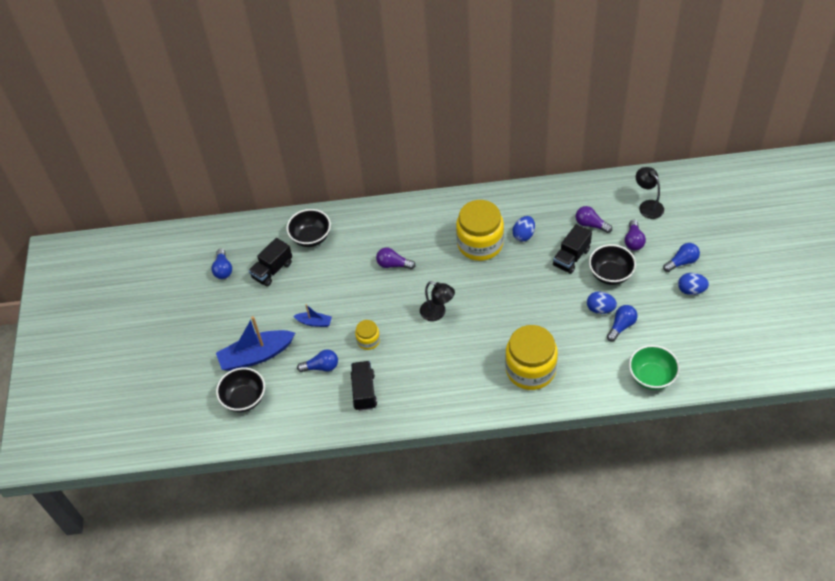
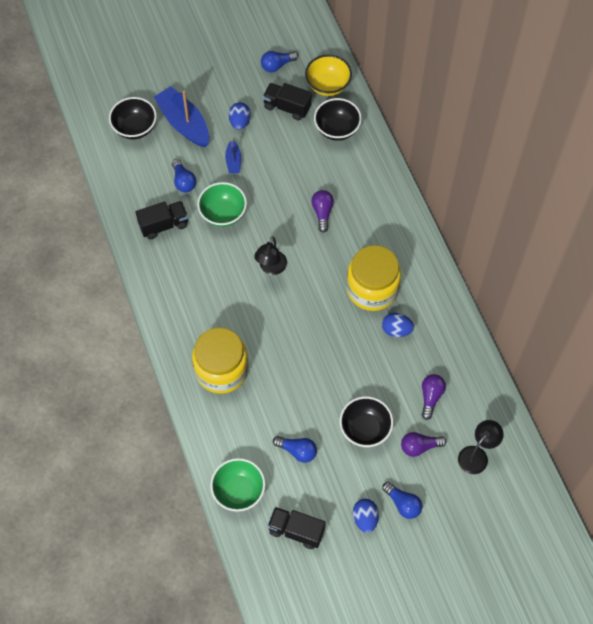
camera: 70 degrees right, 10 degrees up
yellow jar [355,320,380,350] -> green bowl [197,182,247,227]
black truck [553,224,592,274] -> black truck moved to [267,507,326,549]
blue egg [587,291,617,314] -> blue egg moved to [229,102,251,130]
none -> yellow bowl [305,55,352,96]

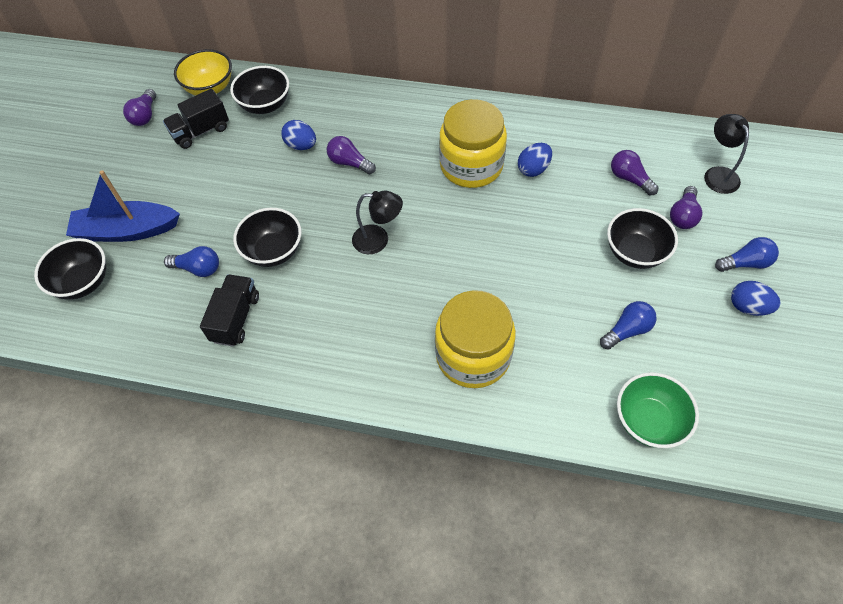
camera: 55 degrees left, 5 degrees down
green bowl [197,182,247,227] -> black bowl [233,208,302,267]
blue boat [225,139,241,174] -> none
blue egg [229,102,251,130] -> blue egg moved to [281,120,316,150]
black lamp [254,237,287,275] -> black lamp turned 45 degrees counterclockwise [352,191,403,254]
blue light bulb [261,51,298,72] -> purple light bulb [123,89,156,126]
black truck [267,507,326,549] -> none

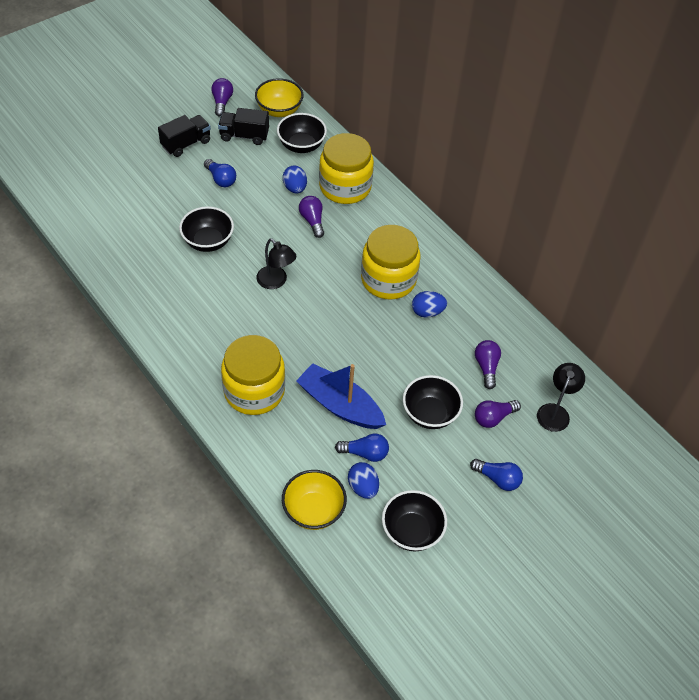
camera: 35 degrees right, 5 degrees down
black bowl [34,238,106,300] -> black bowl moved to [382,490,447,551]
blue boat [66,170,180,242] -> blue boat moved to [296,363,386,429]
purple light bulb [123,89,156,126] -> purple light bulb turned 135 degrees clockwise [211,78,233,117]
blue light bulb [164,246,219,277] -> blue light bulb moved to [204,159,236,187]
black truck [200,274,259,347] -> black truck moved to [158,115,211,157]
green bowl [617,372,699,448] -> yellow bowl [282,470,347,530]
blue egg [731,281,781,316] -> blue egg moved to [348,462,379,499]
none -> yellow jar [319,133,374,204]

